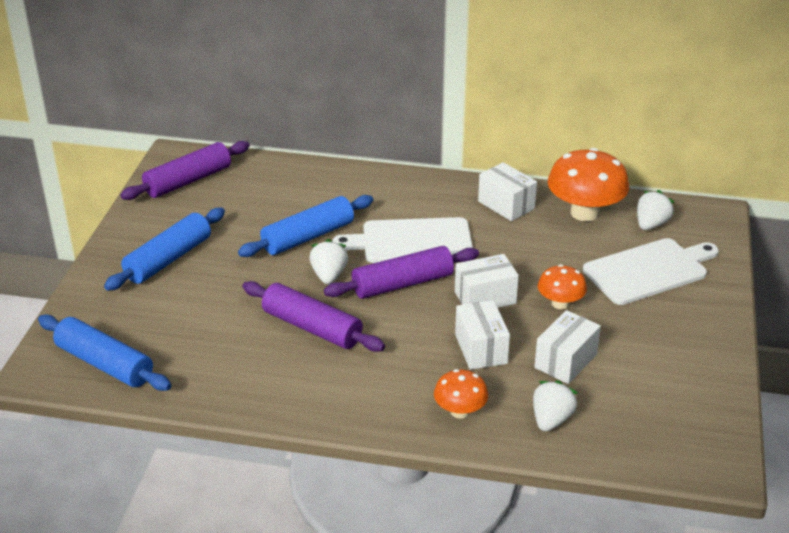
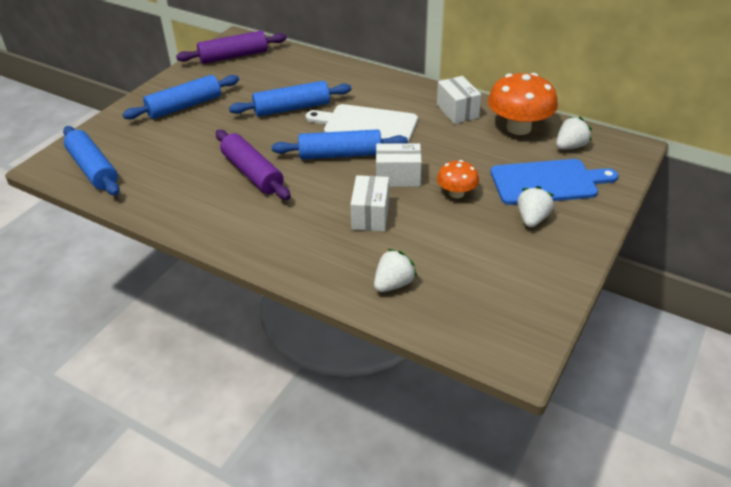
camera: 20 degrees right, 5 degrees up
white strawberry [309,239,348,284] -> white strawberry moved to [518,186,554,227]
purple rolling pin [324,246,479,299] -> blue rolling pin [272,129,408,159]
orange mushroom [434,369,488,419] -> none
white box [534,310,601,384] -> none
white cutting board [583,238,719,305] -> blue cutting board [491,159,618,205]

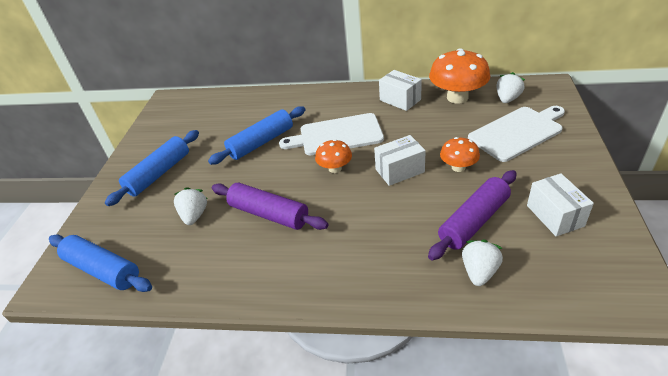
camera: 20 degrees left, 0 degrees up
purple rolling pin [176,31,287,64] -> purple rolling pin moved to [428,170,517,260]
blue rolling pin [272,129,408,159] -> orange mushroom [315,139,352,173]
white box [350,175,389,231] -> white box moved to [527,173,594,236]
blue cutting board [491,159,618,205] -> white cutting board [468,106,565,162]
white strawberry [518,186,554,227] -> white strawberry moved to [174,187,207,225]

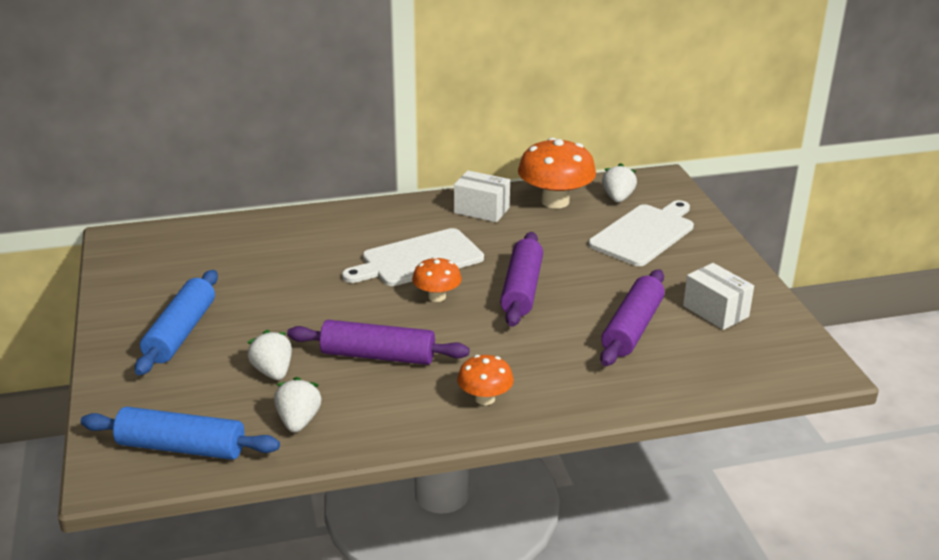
camera: 25 degrees left, 10 degrees down
blue rolling pin [208,106,305,165] -> none
white box [374,135,426,186] -> purple rolling pin [500,232,543,327]
orange mushroom [440,137,480,172] -> orange mushroom moved to [457,355,514,405]
white strawberry [462,240,503,286] -> white strawberry moved to [274,377,321,433]

